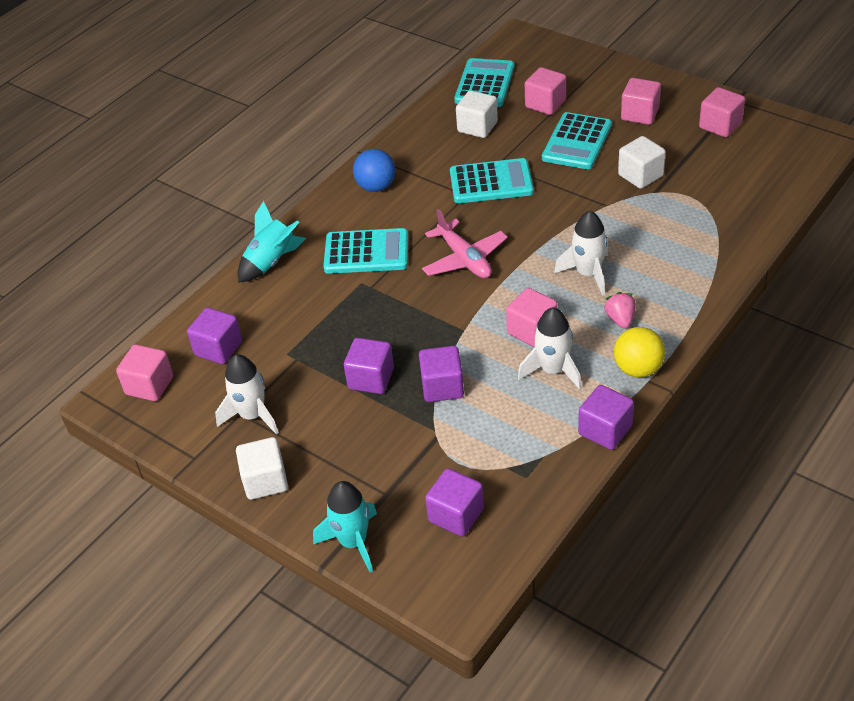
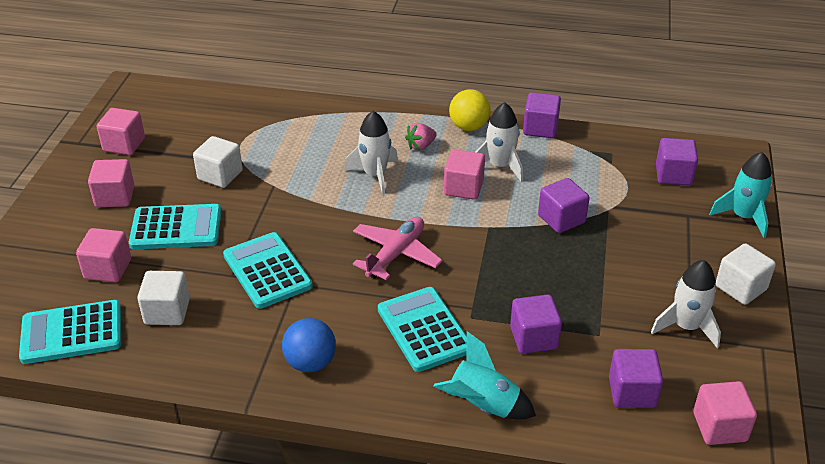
camera: 120 degrees left, 5 degrees down
purple cube [344,338,394,394] -> purple cube moved to [510,295,562,354]

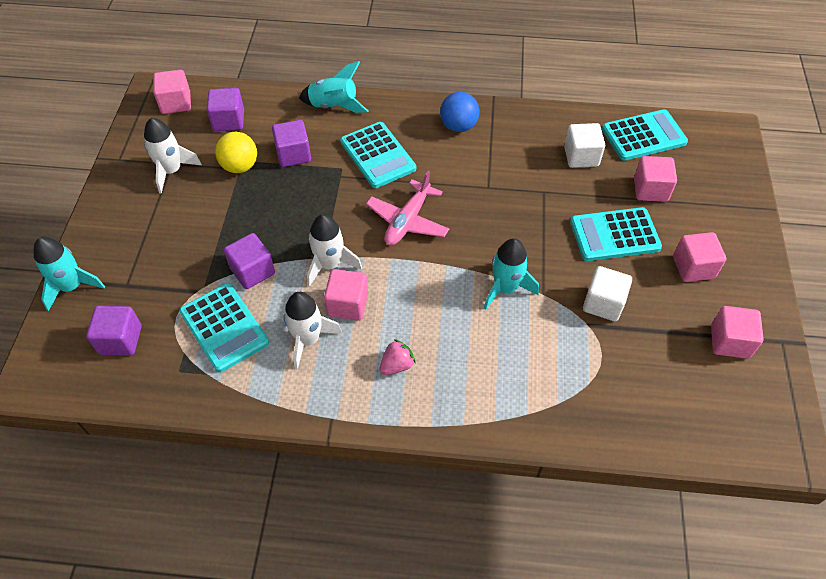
camera: 175 degrees right, 15 degrees up
turquoise calculator [223,232,313,309] -> turquoise calculator moved to [179,283,269,372]
white rocket [344,111,398,195] -> white rocket moved to [307,214,362,287]
yellow ball [449,89,491,131] -> yellow ball moved to [215,132,257,173]
purple cube [523,92,561,138] -> none
white cube [716,243,776,305] -> none
none -> turquoise rocket [484,238,539,310]

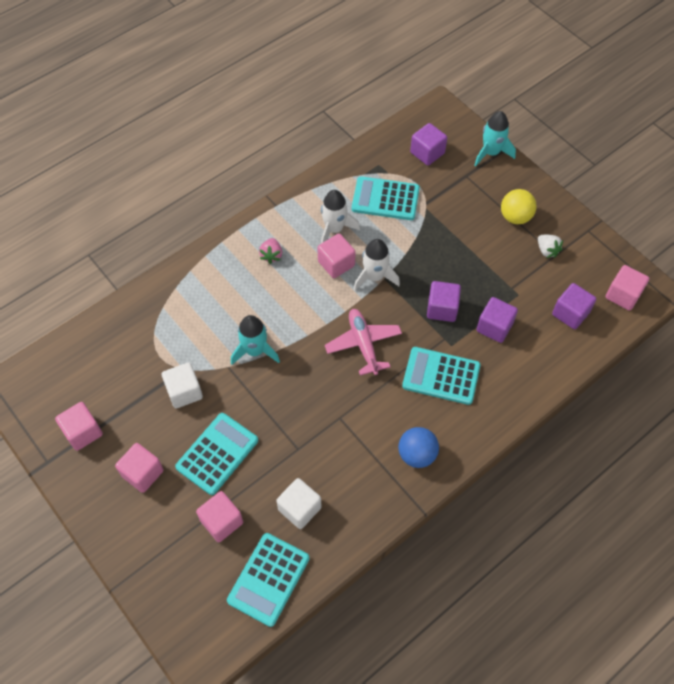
camera: 135 degrees right, 5 degrees up
white rocket [144,118,202,194] -> white strawberry [538,235,563,258]
yellow ball [215,132,257,173] -> yellow ball moved to [501,189,537,224]
purple cube [224,233,275,289] -> purple cube moved to [427,281,461,322]
turquoise rocket [299,61,369,113] -> none

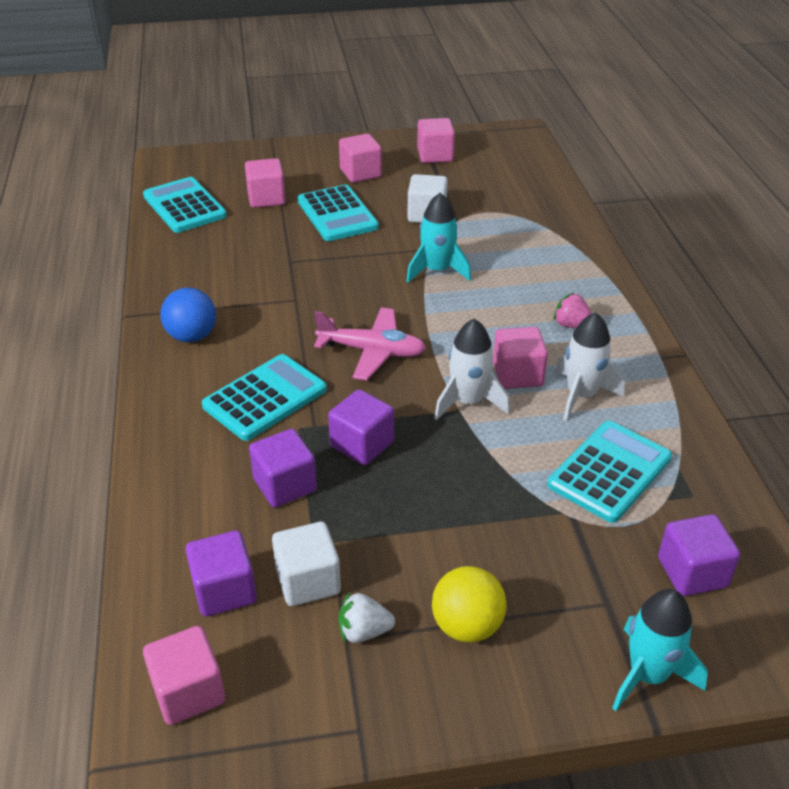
camera: 120 degrees right, 20 degrees down
white cube [276,478,322,529] -> white cube moved to [272,522,341,606]

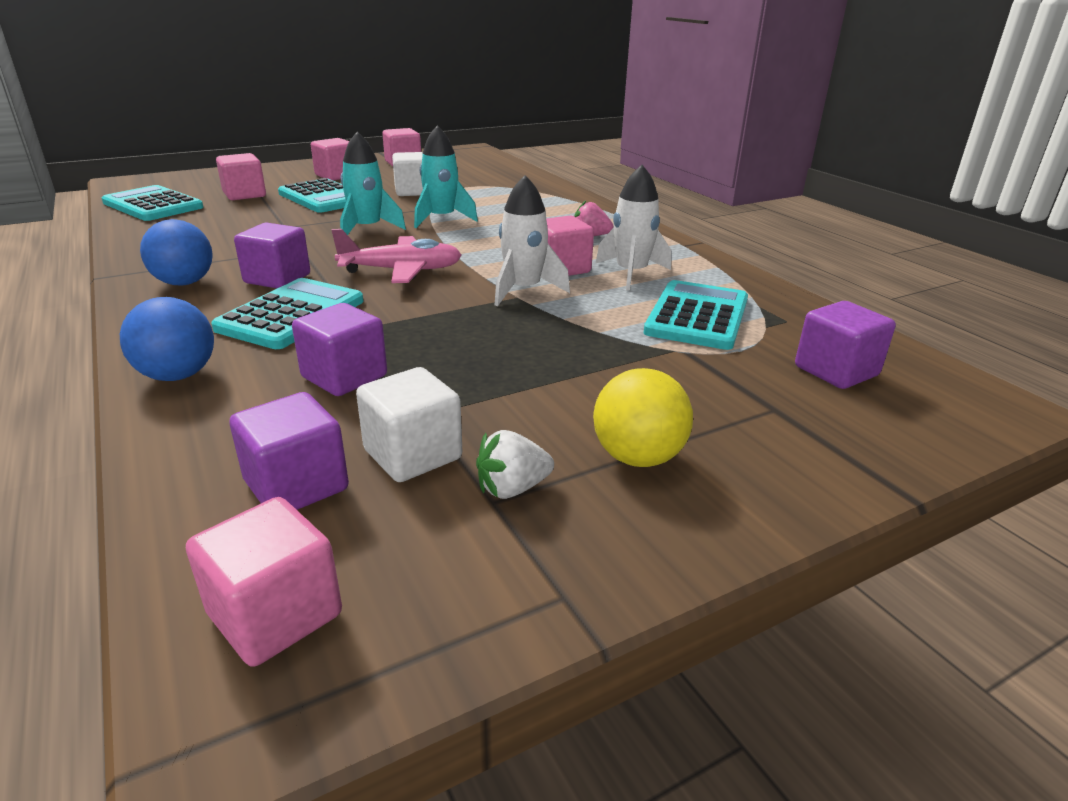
camera: 20 degrees left, 10 degrees down
purple cube [328,389,394,465] -> purple cube moved to [234,223,310,288]
turquoise rocket [612,589,708,711] -> turquoise rocket moved to [340,132,406,235]
none -> blue ball [120,297,214,381]

